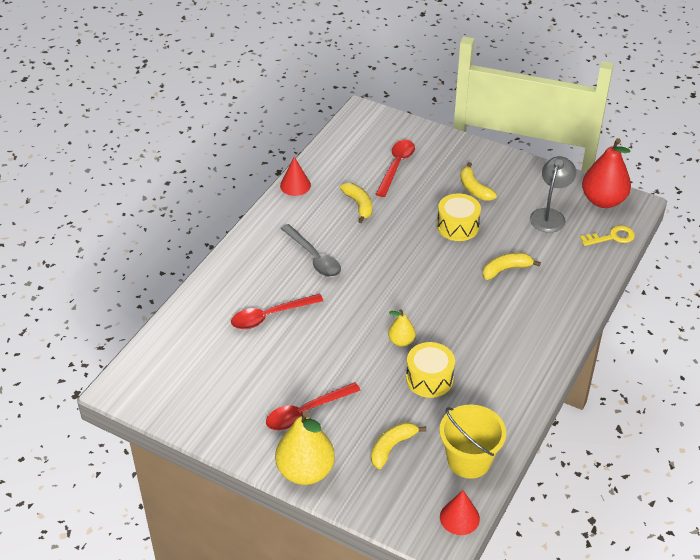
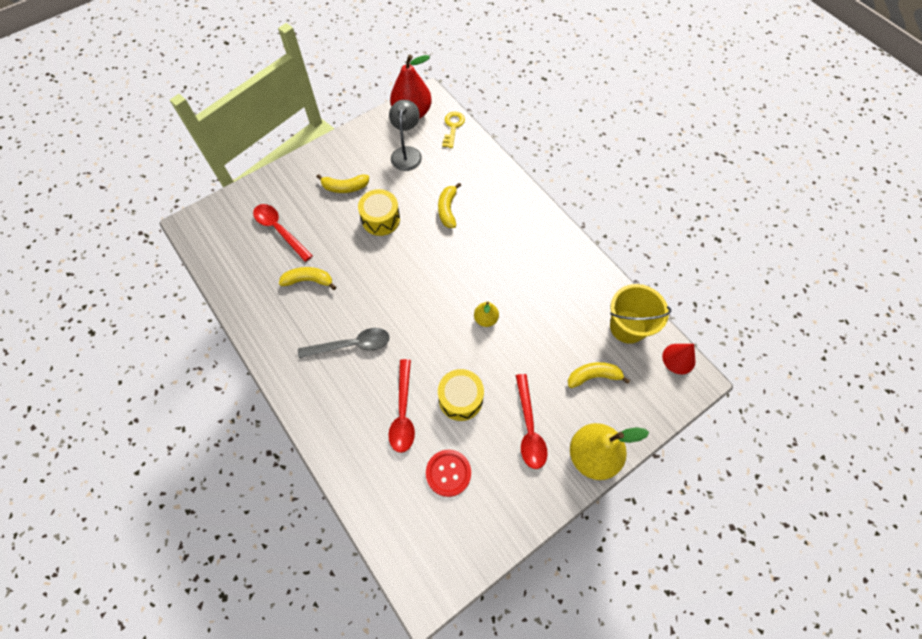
camera: 65 degrees left, 20 degrees up
red cone [280,157,311,196] -> none
yellow banana [371,422,426,469] -> yellow banana turned 105 degrees clockwise [568,362,630,388]
yellow drum [406,342,455,398] -> yellow drum moved to [438,369,484,421]
grey lamp [530,156,576,233] -> grey lamp turned 45 degrees clockwise [389,100,422,171]
none -> red button [426,450,471,497]

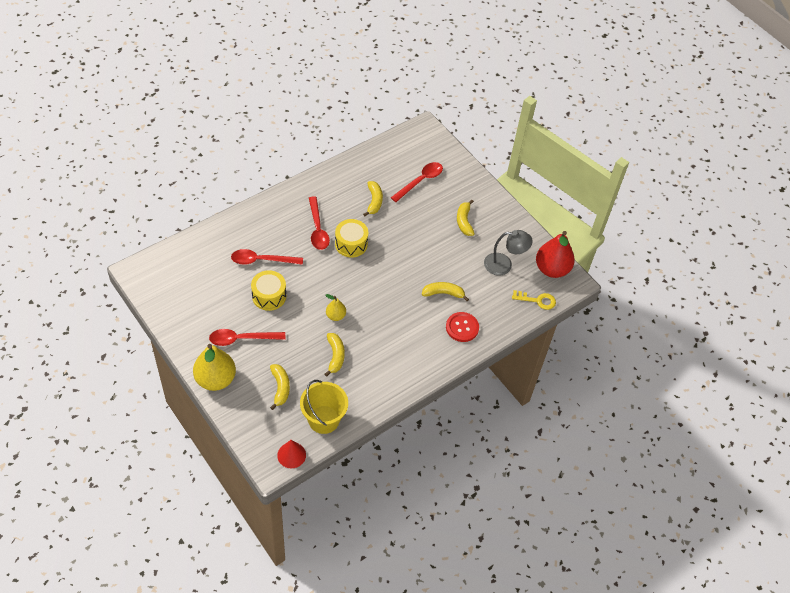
camera: 85 degrees right, 10 degrees down
grey spoon [298,328,390,358] -> red spoon [309,196,330,250]
yellow drum [358,189,400,236] -> yellow drum moved to [335,219,368,258]
red button [426,450,471,497] -> red button moved to [446,312,479,342]
none -> yellow banana [325,333,345,377]

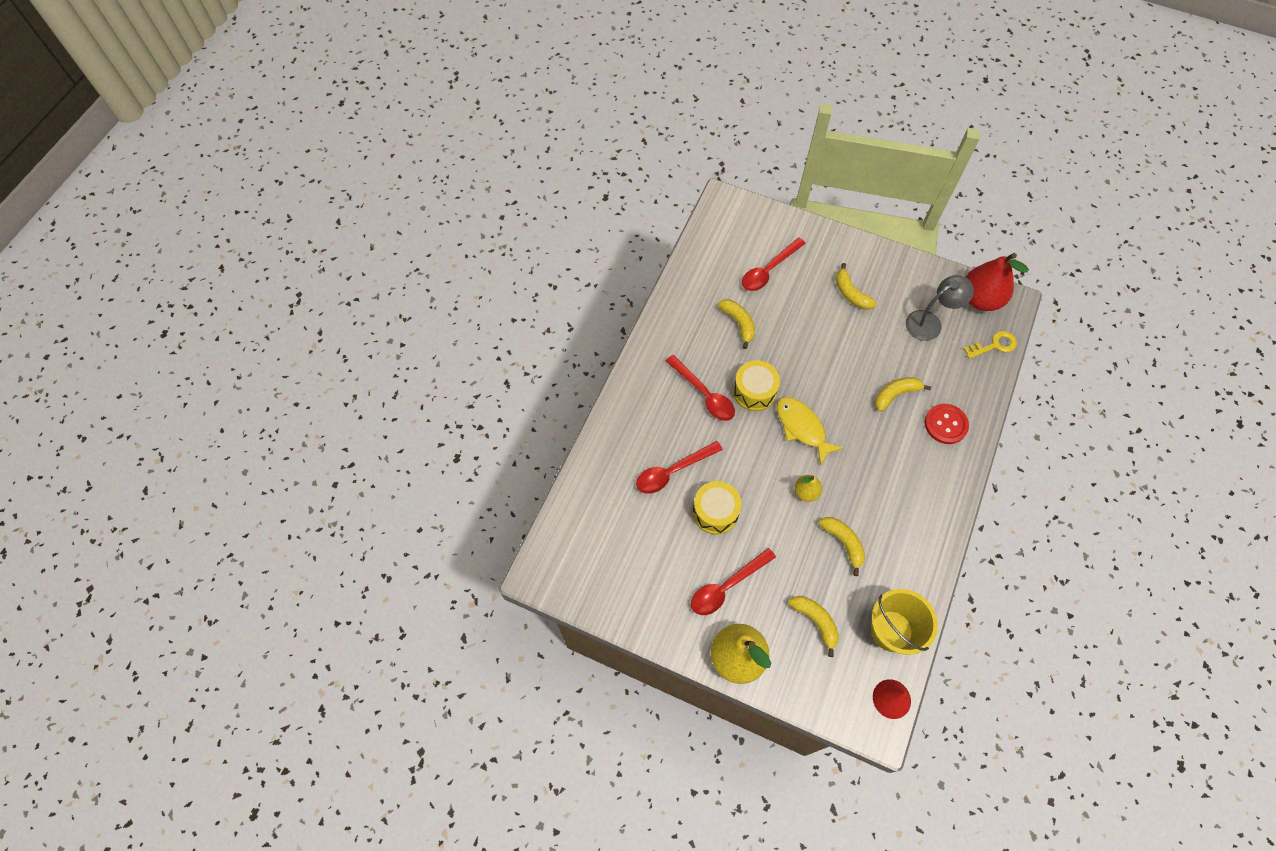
camera: 25 degrees left, 10 degrees up
red spoon [391,162,443,202] -> red spoon turned 150 degrees counterclockwise [742,238,806,291]
none -> yellow fish [776,397,843,465]

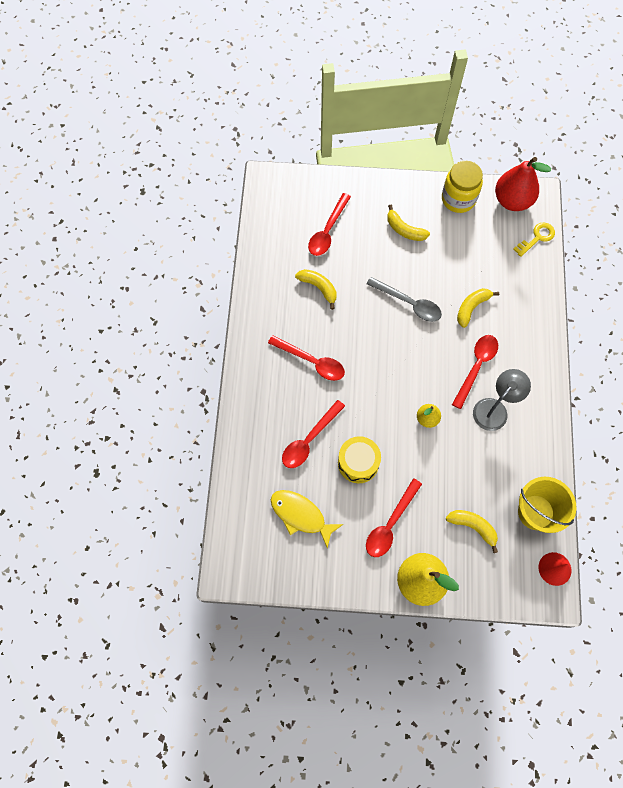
camera: 20 degrees left, 5 degrees up
yellow drum [733,360,780,411] -> none
yellow fish [776,397,843,465] -> yellow fish moved to [271,490,343,549]
yellow banana [818,517,865,576] -> none
grey lamp [906,275,974,341] -> grey lamp moved to [473,369,531,431]
red button [925,404,969,444] -> none
none -> grey spoon [366,277,442,322]
none -> yellow jar [442,161,483,213]
none -> red spoon [452,335,498,409]

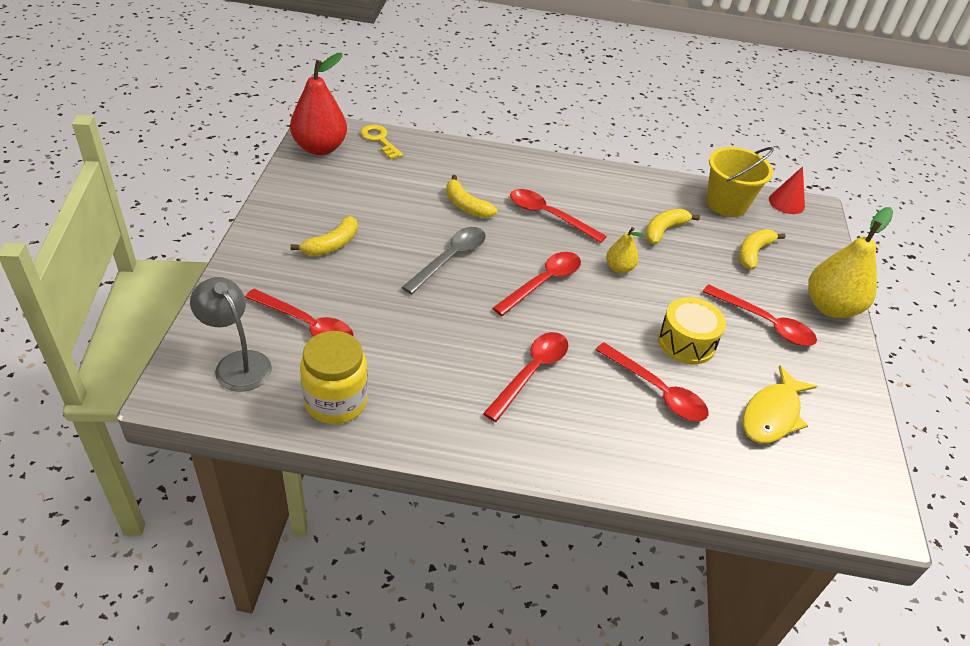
camera: 90 degrees left, 25 degrees down
yellow banana [295,269,337,310] -> yellow banana moved to [645,209,700,244]
yellow jar [442,161,483,213] -> yellow jar moved to [300,331,368,424]
grey lamp [473,369,531,431] -> grey lamp moved to [190,277,272,392]
none -> red spoon [493,252,581,316]

